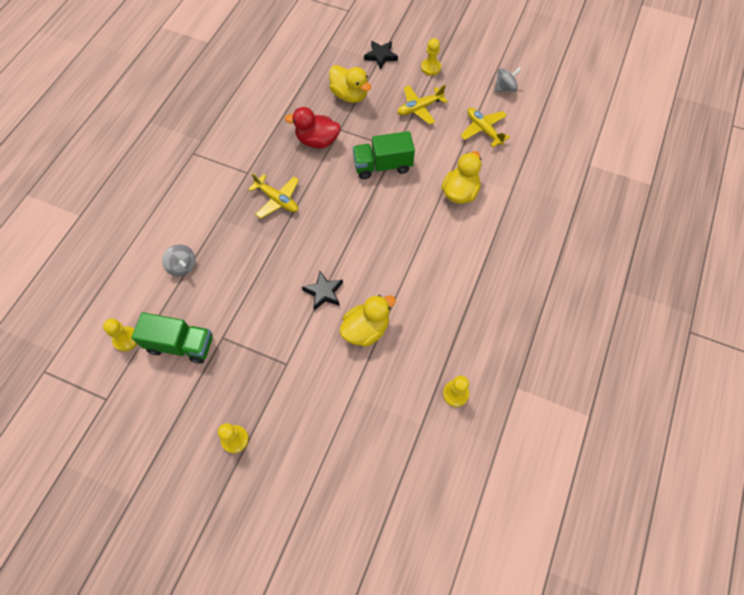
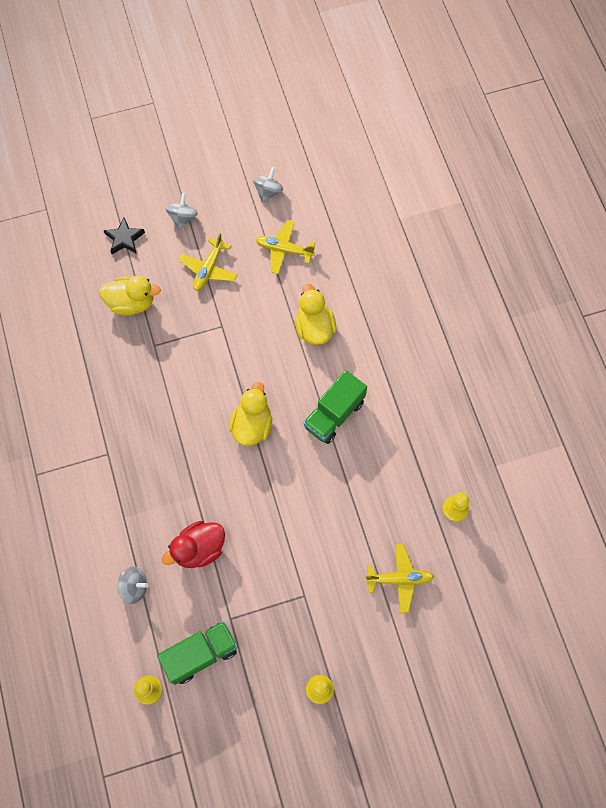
camera: 40 degrees left, 5 degrees up
yellow plane [248,173,299,219] -> yellow plane moved to [365,544,434,613]
red duck [285,107,341,148] -> red duck moved to [162,521,225,568]
black star [302,271,343,311] -> none
yellow duck [339,295,396,347] -> yellow duck moved to [229,382,272,446]
green truck [352,131,415,179] -> green truck moved to [303,370,367,444]
yellow pawn [421,38,441,76] -> grey spinning top [165,193,198,230]

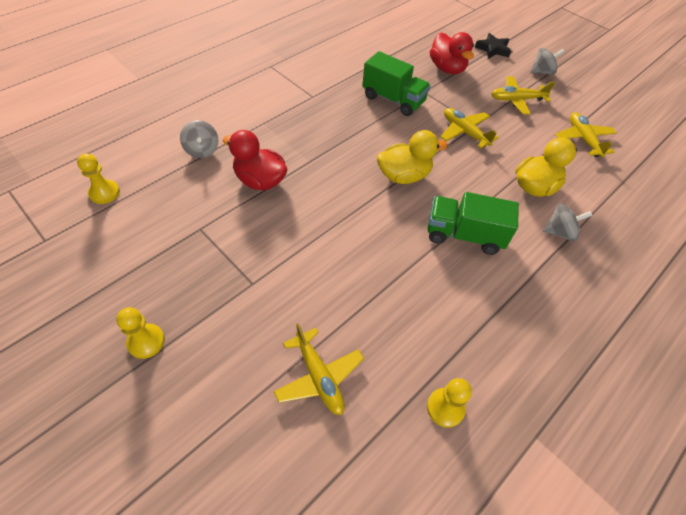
camera: 60 degrees right, 15 degrees down
yellow duck [99,276,161,315] -> red duck [430,32,474,74]
green truck [157,621,238,685] -> green truck moved to [362,51,431,116]
grey spinning top [253,167,283,203] -> grey spinning top moved to [543,204,592,241]
none -> yellow plane [440,108,499,148]

